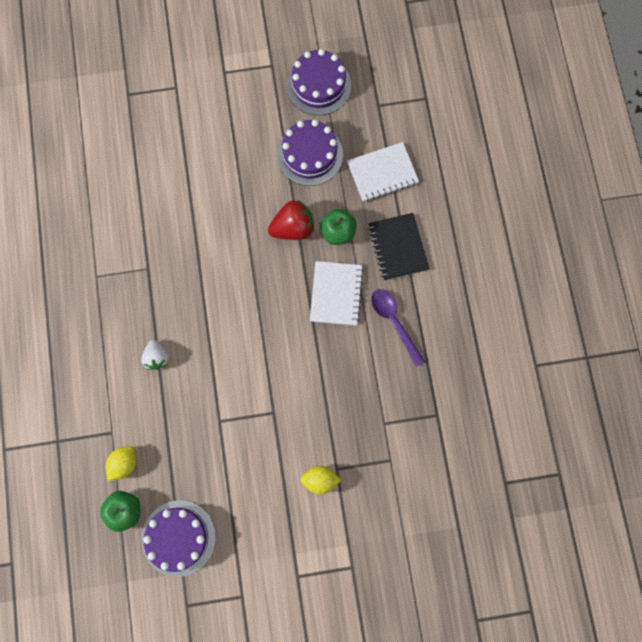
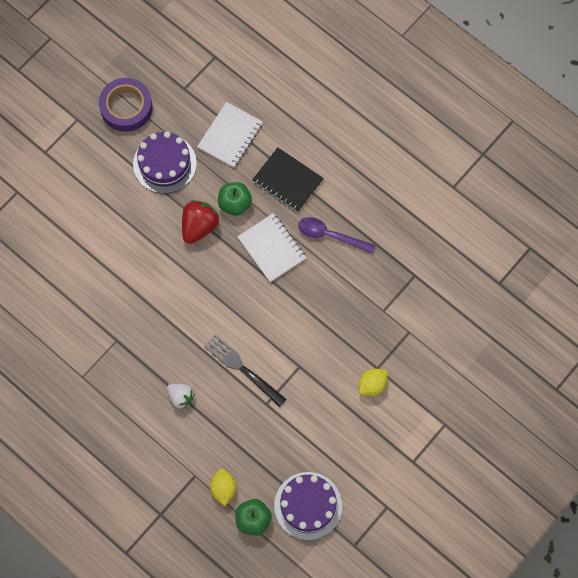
camera: 40 degrees left, 5 degrees down
purple cake [287,49,351,115] -> purple tape [99,78,153,132]
none -> black fork [204,334,287,407]

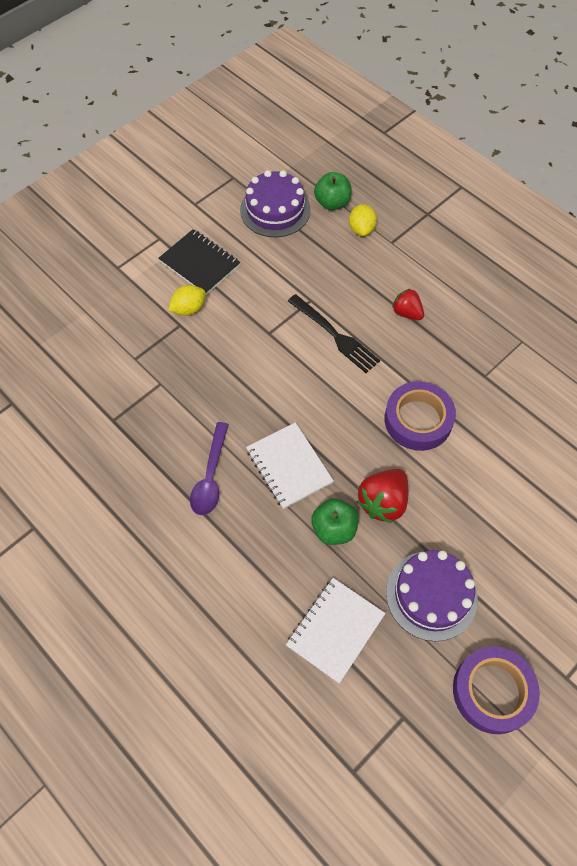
camera: 175 degrees left, 10 degrees down
white strawberry [167,384,195,409] -> red strawberry [392,288,424,320]
black notebook [252,147,324,212] -> black notebook moved to [158,229,240,295]
purple spoon [298,217,375,254] -> purple spoon turned 75 degrees clockwise [190,422,229,515]
none -> purple tape [384,381,456,451]

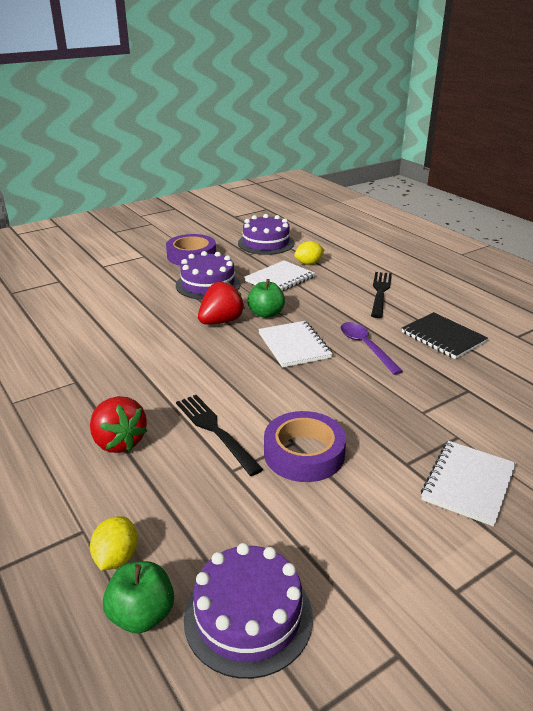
camera: 170 degrees left, 30 degrees down
black notebook [158,229,240,295] -> black notebook moved to [402,312,488,359]
yellow lemon [168,285,206,316] -> yellow lemon moved to [294,241,325,265]
purple spoon [190,422,229,515] -> purple spoon turned 45 degrees counterclockwise [341,322,403,375]
purple tape [384,381,456,451] -> purple tape moved to [264,411,346,482]
red strawberry [392,288,424,320] -> red strawberry [90,396,147,453], size x1.55
none -> purple cake [238,214,294,255]
none -> black fork [371,272,392,318]
none -> white notebook [421,441,516,527]

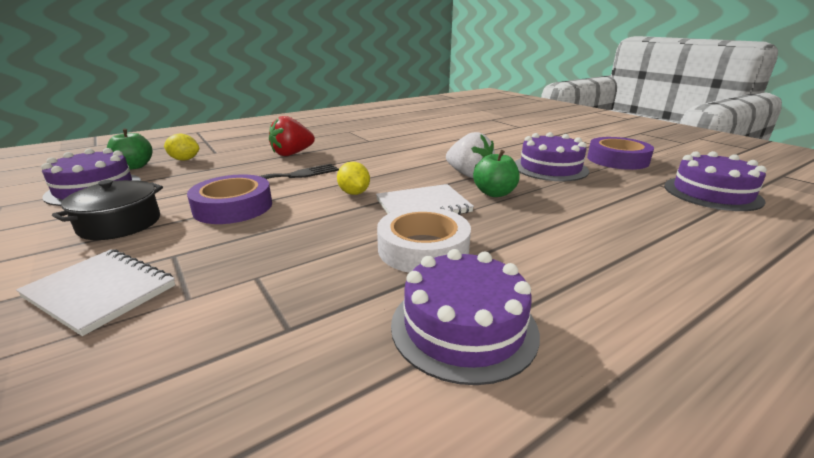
camera: 90 degrees right, 5 degrees down
red strawberry [198,282,245,324] -> white strawberry [446,132,495,178]
white notebook [244,260,315,292] -> none
yellow lemon [294,241,325,265] -> yellow lemon moved to [337,162,370,195]
purple spoon [341,322,403,375] -> white tape [377,207,471,273]
black fork [371,272,392,318] -> none
black notebook [402,312,488,359] -> purple cake [391,249,540,385]
none -> black pot [52,180,163,240]

